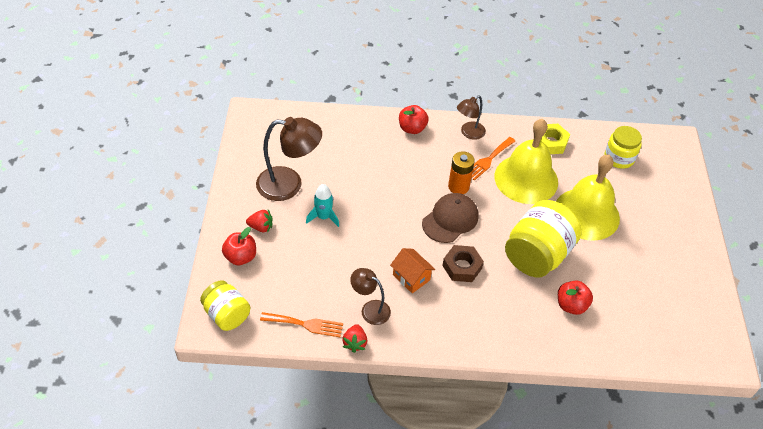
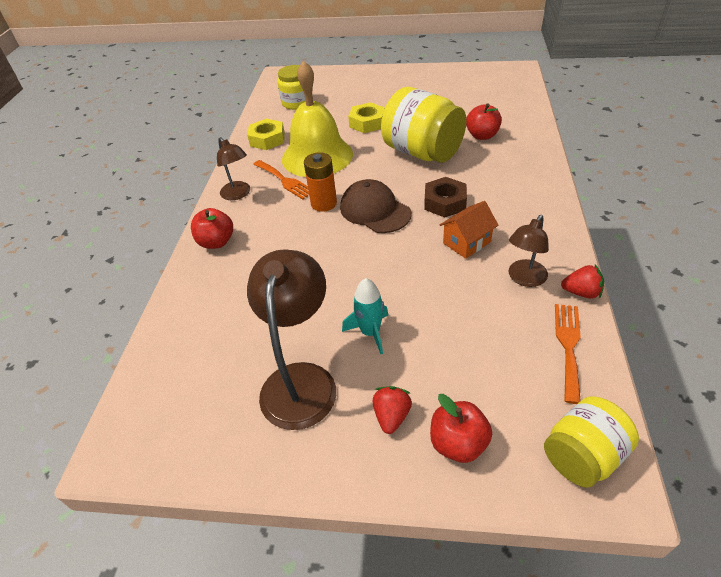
camera: 80 degrees left, 5 degrees down
yellow bell [556,155,620,241] -> yellow nut [348,102,385,133]

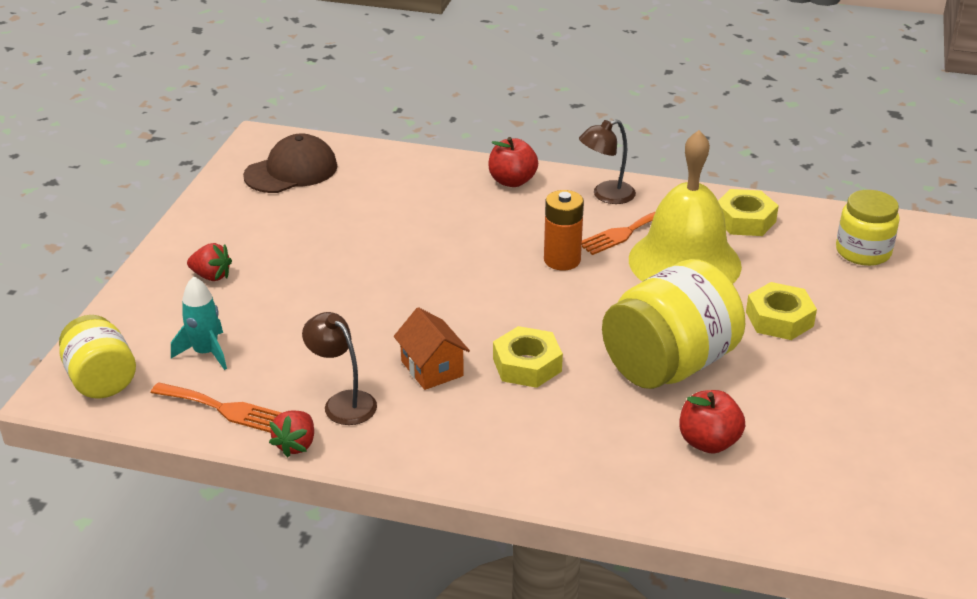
camera: 95 degrees right, 10 degrees down
brown lamp [247,249,336,430] -> none
brown cap [340,179,411,233] -> brown cap moved to [243,134,337,193]
turquoise rocket [342,278,388,354] -> turquoise rocket moved to [171,276,227,370]
brown nut [424,177,467,218] -> yellow nut [493,326,563,388]
red apple [430,394,492,463] -> none

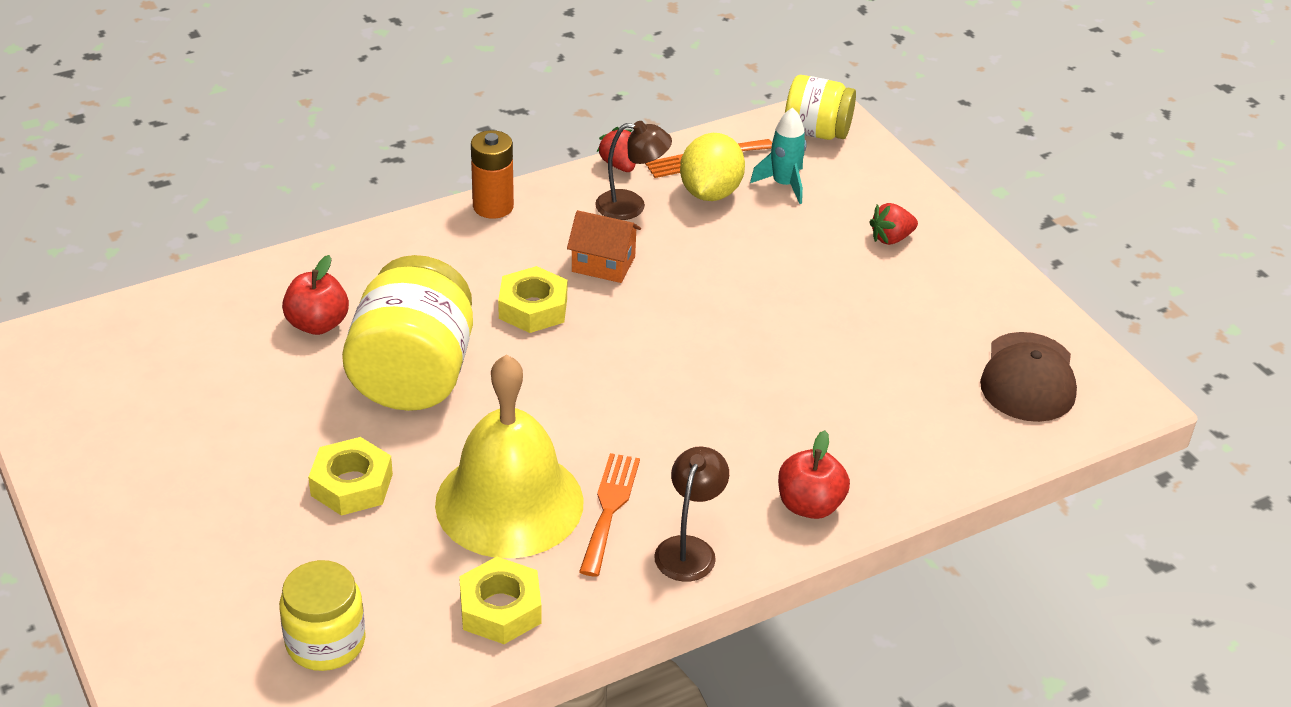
camera: 135 degrees right, 5 degrees up
orange battery [544,190,584,270] -> orange battery moved to [471,130,514,219]
none -> yellow lemon [680,133,745,201]

